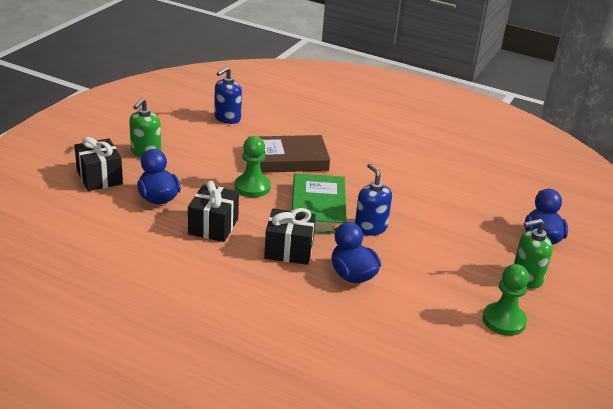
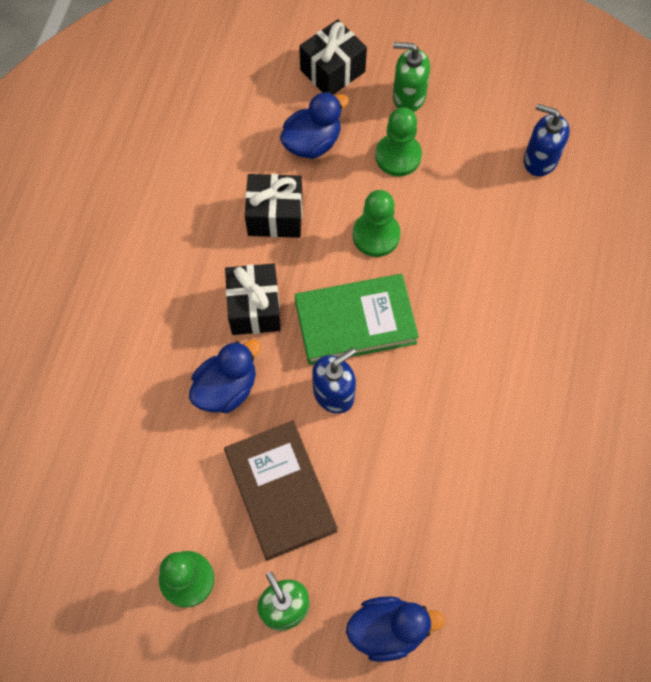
camera: 80 degrees right, 35 degrees up
brown book [248,135,330,173] -> brown book moved to [224,421,338,561]
none -> green pawn [375,107,422,176]

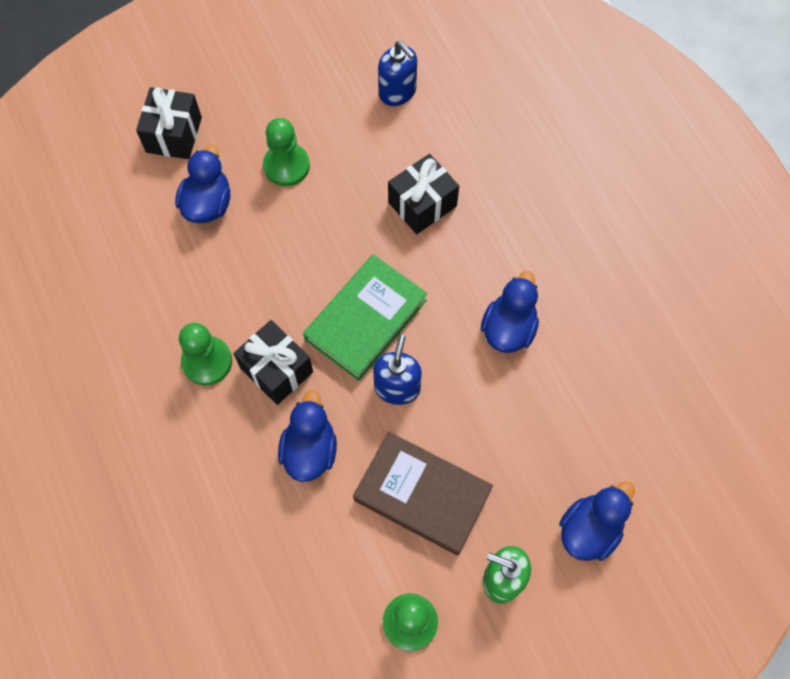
camera: 40 degrees left, 0 degrees up
black gift [245,174,303,238] -> black gift moved to [388,154,459,234]
green pawn [353,190,401,257] -> green pawn moved to [179,323,232,386]
green soap dispenser [393,42,430,112] -> none
blue soap dispenser [524,104,570,176] -> blue soap dispenser turned 120 degrees counterclockwise [378,41,417,106]
none -> blue duck [481,271,539,353]

